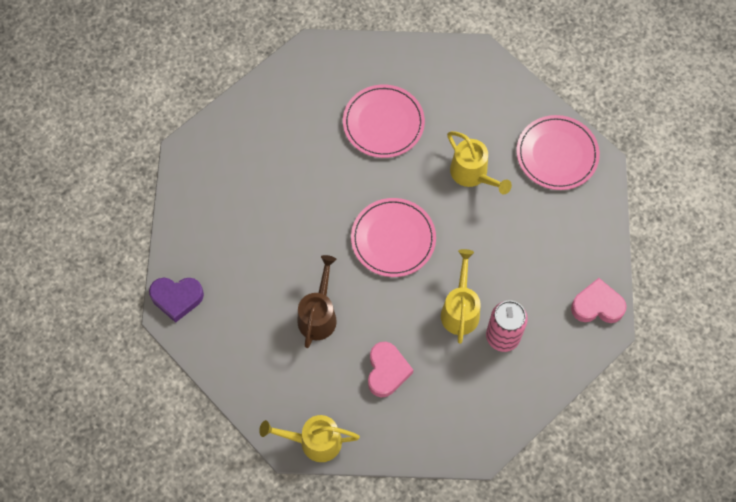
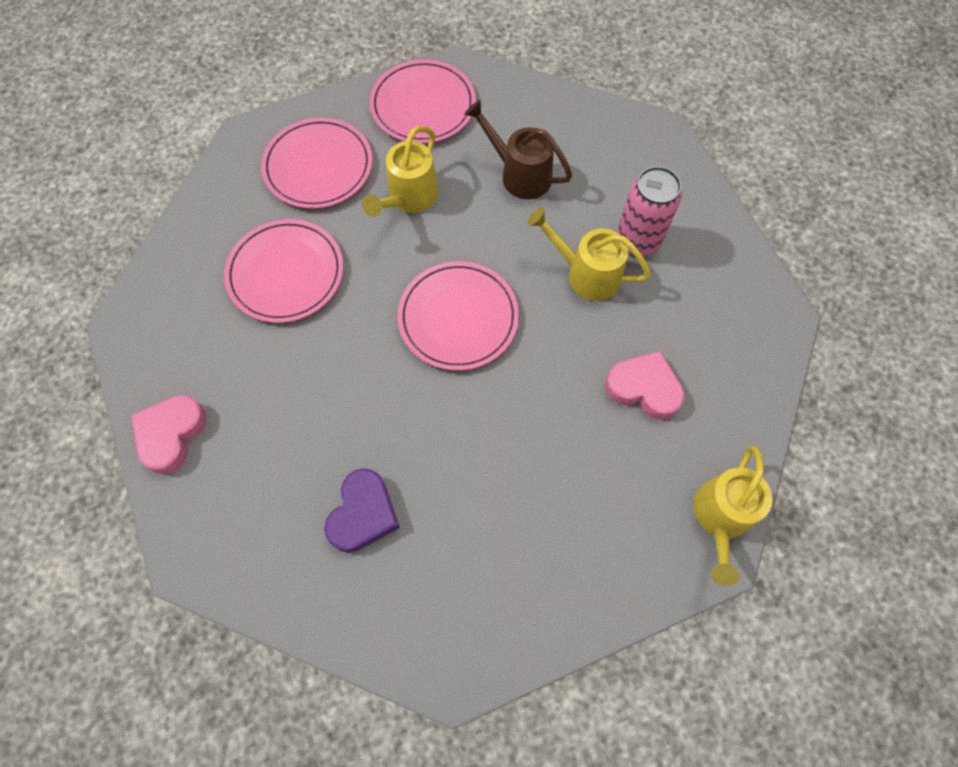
camera: 70 degrees left, 0 degrees up
purple heart [149,278,204,323] -> purple heart moved to [324,468,400,553]
brown watering can [298,255,337,348] -> brown watering can moved to [464,100,572,199]
yellow watering can [447,131,512,194] -> yellow watering can turned 135 degrees clockwise [362,126,439,217]
pink heart [571,278,627,323] -> pink heart moved to [131,395,207,474]
none -> pink plate [261,118,372,209]

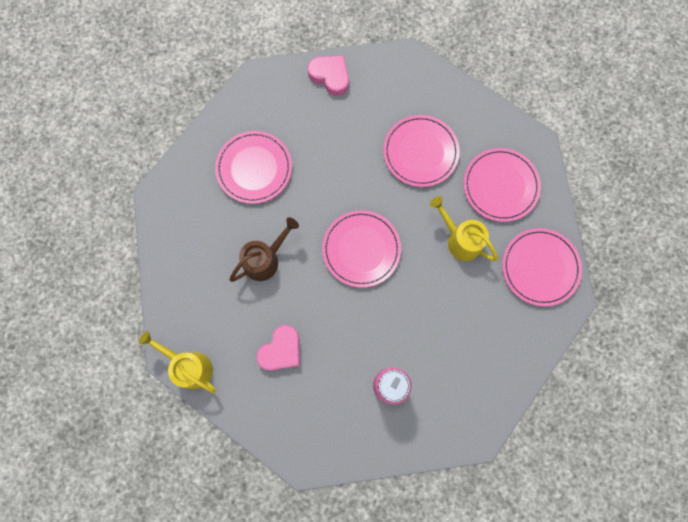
camera: 105 degrees right, 10 degrees up
purple heart [324,468,400,553] -> pink plate [215,131,292,204]
brown watering can [464,100,572,199] -> brown watering can moved to [229,217,299,282]
yellow watering can [527,208,651,301] -> none

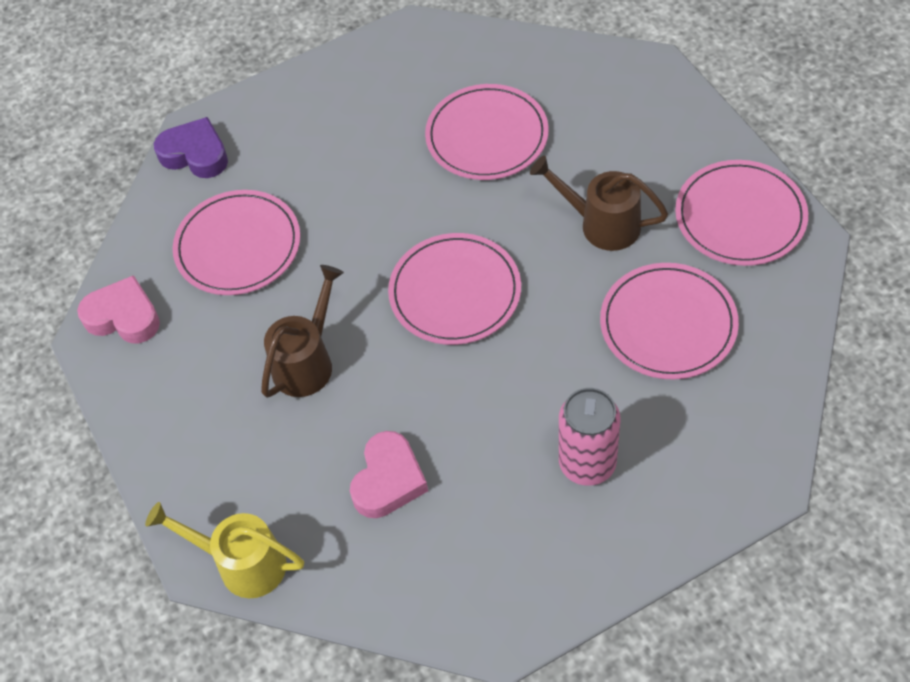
camera: 15 degrees left, 20 degrees down
pink heart [308,55,349,96] -> pink heart moved to [77,275,160,343]
yellow watering can [430,196,498,261] -> brown watering can [530,156,668,251]
pink plate [463,148,541,222] -> pink plate moved to [600,263,739,379]
none -> purple heart [154,117,228,178]

